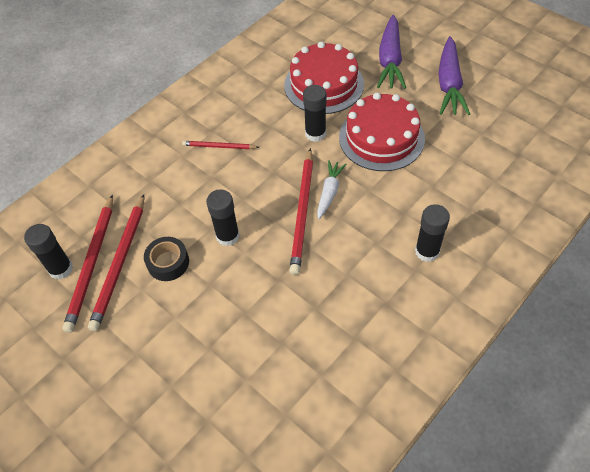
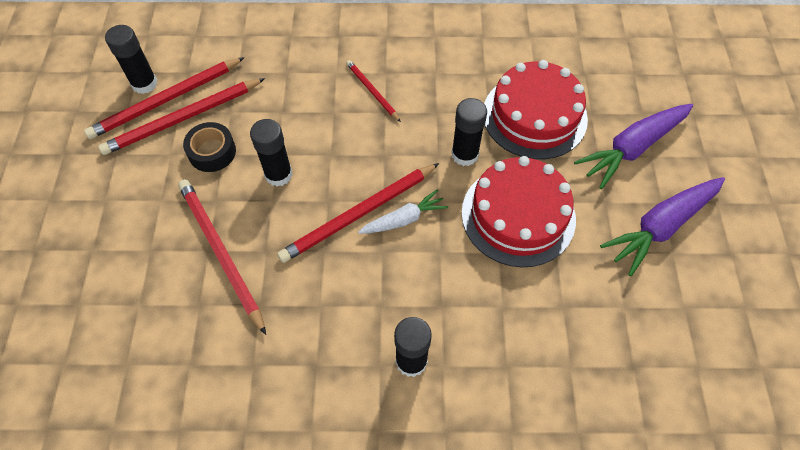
camera: 45 degrees right, 5 degrees up
none -> red pencil [178,179,266,335]

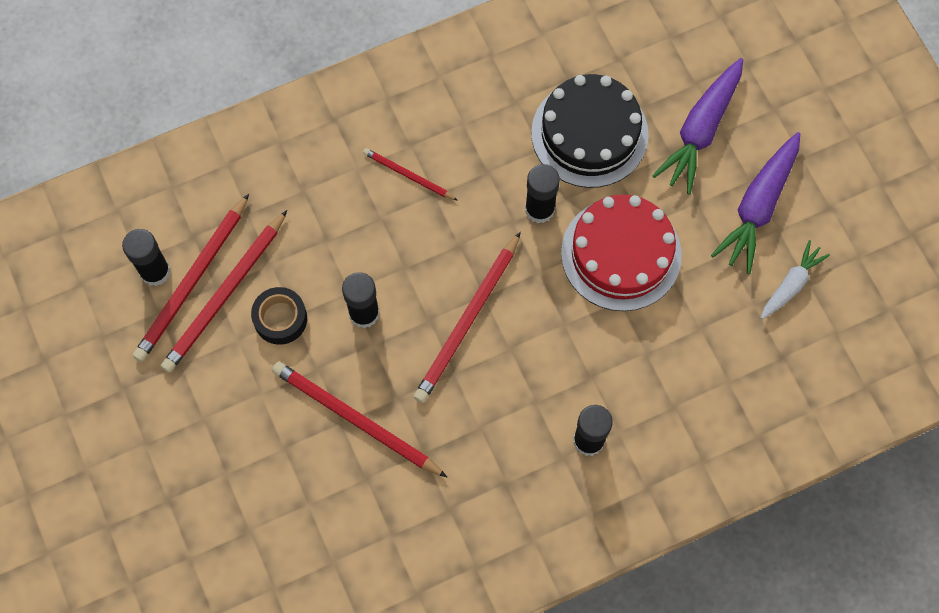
camera: 25 degrees left, 10 degrees up
white carrot [358,189,448,234] -> white carrot moved to [761,240,830,319]
red cake [484,60,588,159] -> black cake [531,74,649,188]

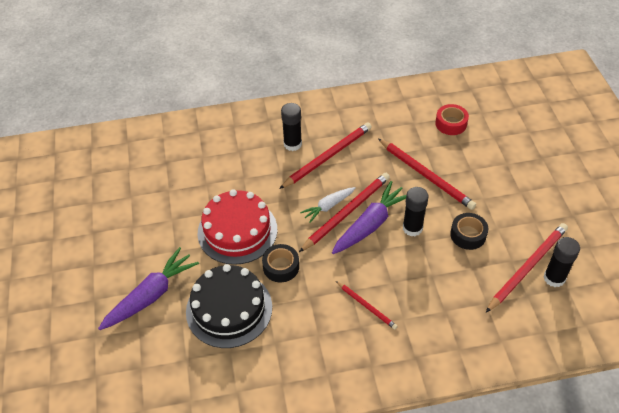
camera: 165 degrees left, 20 degrees down
red pencil [161,210,287,373] -> red pencil moved to [279,122,372,189]
black glue stick [525,164,560,223] -> black tape [262,244,299,282]
purple carrot [711,132,800,274] -> purple carrot moved to [332,181,406,254]
white carrot [761,240,830,319] -> white carrot moved to [300,187,355,223]
none -> red tape [435,104,469,135]

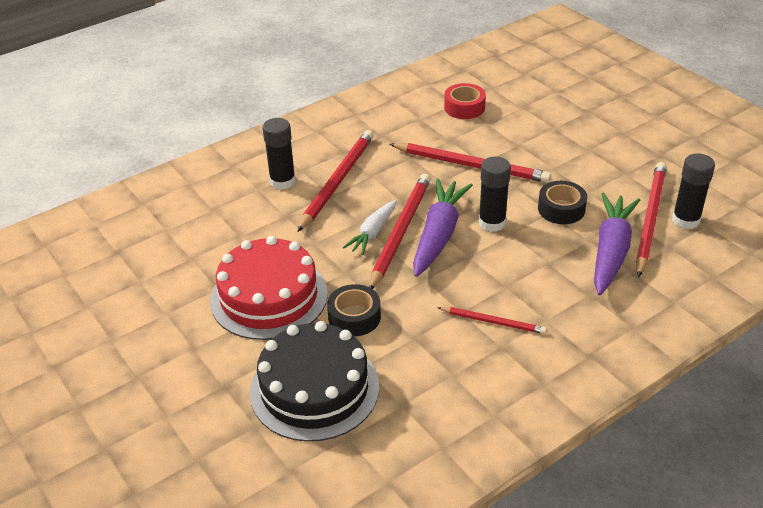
camera: 25 degrees left, 10 degrees down
purple carrot [98,247,199,330] -> purple carrot moved to [594,193,640,295]

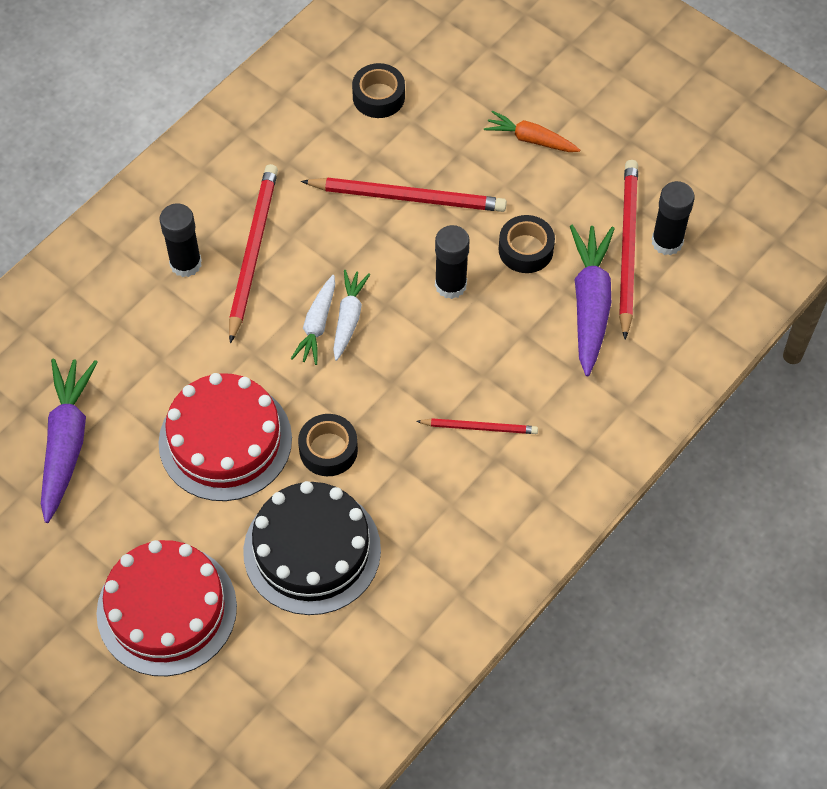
camera: 15 degrees left, 20 degrees up
red pencil [369,174,431,289] -> white carrot [333,270,370,361]
purple carrot [413,178,473,277] -> purple carrot moved to [41,359,98,523]
red tape [444,83,486,119] -> black tape [352,63,405,118]
none -> red cake [96,540,237,676]
none -> orange carrot [484,110,580,152]

